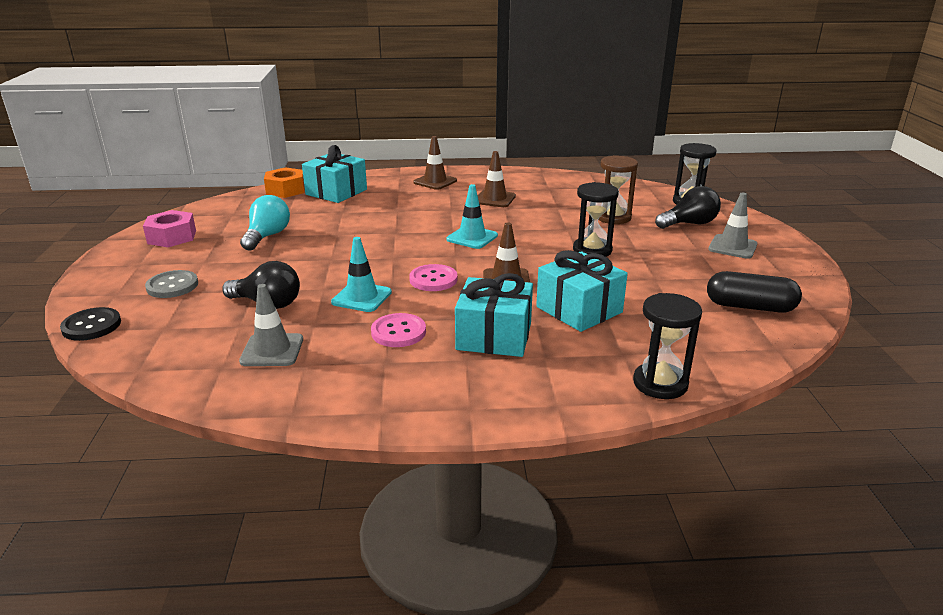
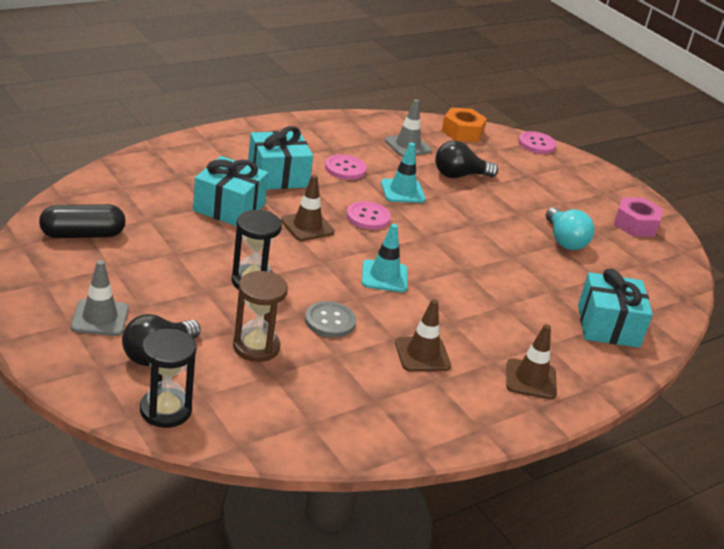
camera: 145 degrees right, 5 degrees up
black button [60,307,121,341] -> pink button [518,131,557,154]
grey button [145,270,198,298] -> grey button moved to [305,301,356,338]
orange nut [264,167,305,198] -> orange nut moved to [442,107,487,142]
black hourglass [633,293,702,399] -> none

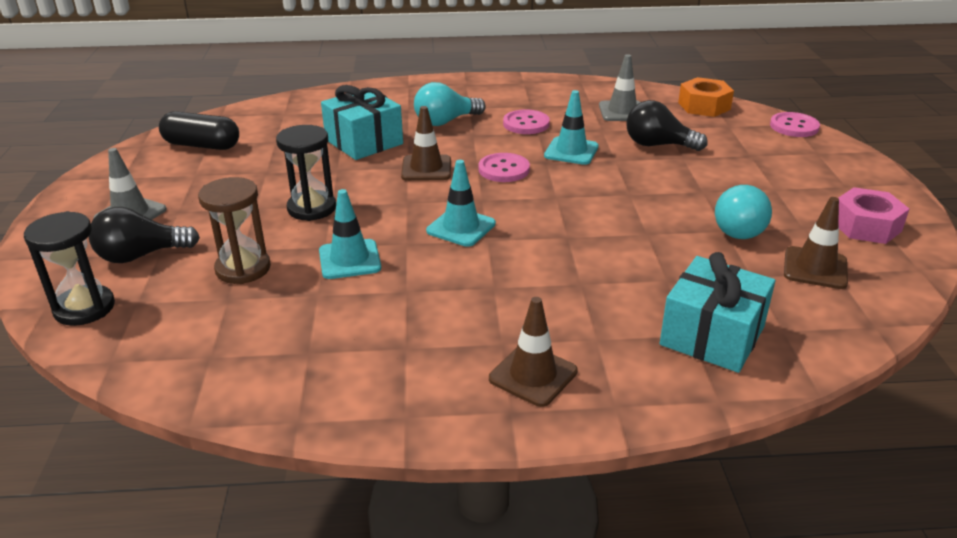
camera: 35 degrees right, 0 degrees up
turquoise gift [248,126,313,189] -> turquoise light bulb [414,82,486,126]
grey button [305,301,356,338] -> turquoise traffic cone [319,189,381,279]
brown traffic cone [395,299,451,371] -> brown traffic cone moved to [784,197,848,289]

